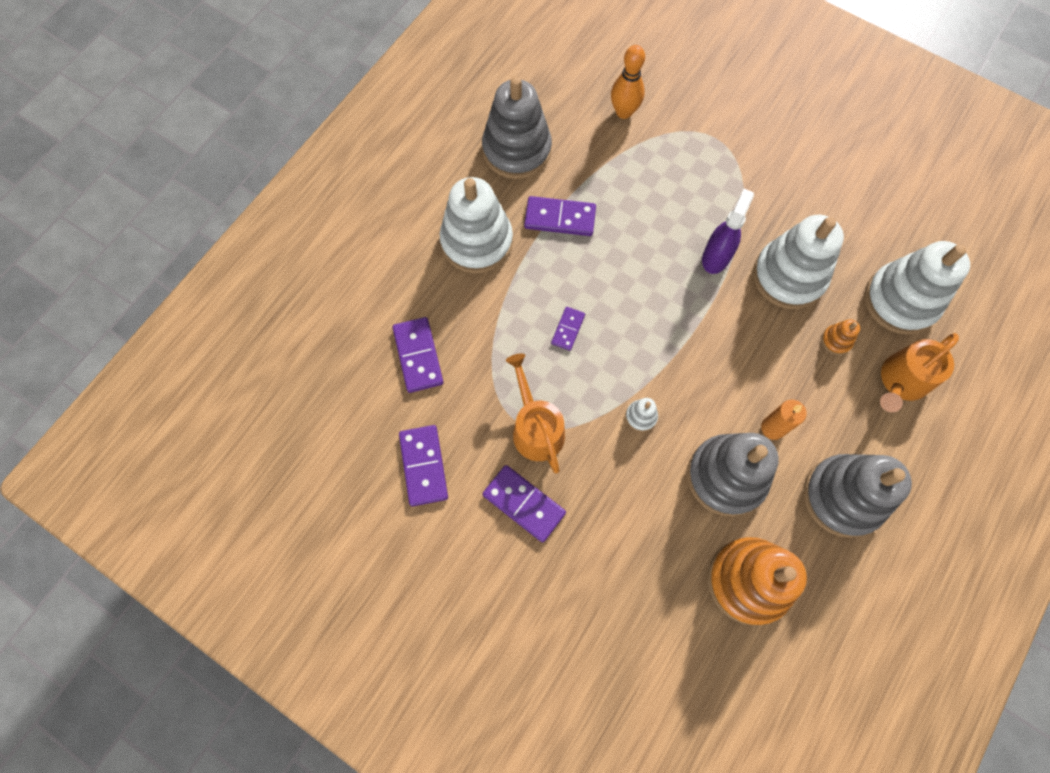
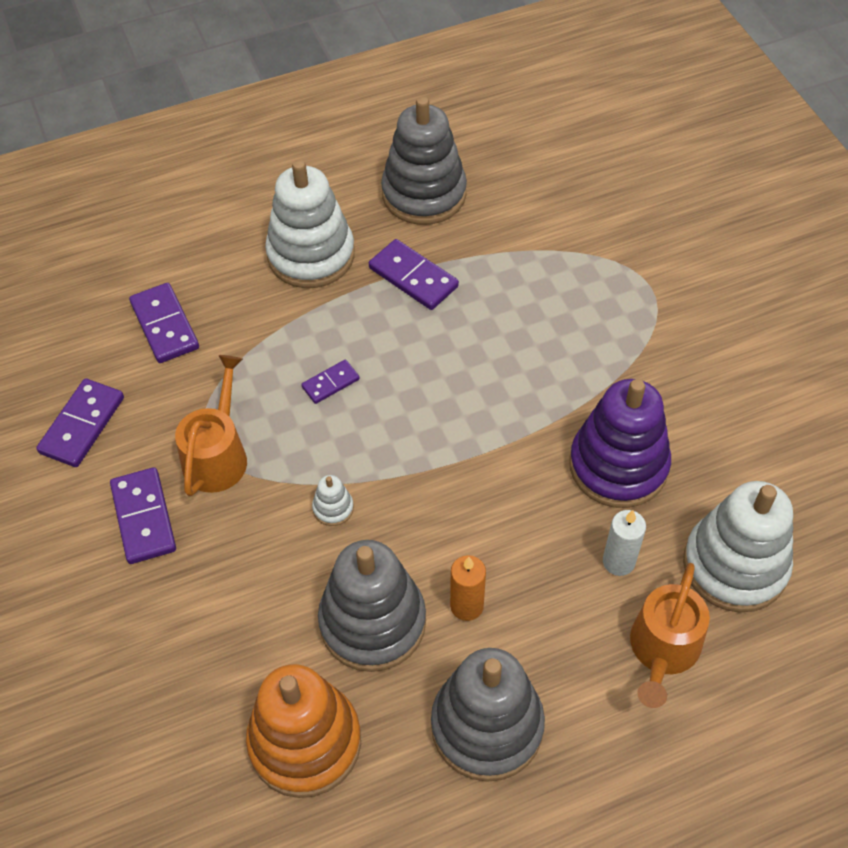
camera: 35 degrees right, 15 degrees down
purple domino [393,317,443,393] -> purple domino turned 45 degrees counterclockwise [129,283,199,363]
orange bowling pin [611,45,645,119] -> none
purple spray bottle [702,189,754,274] -> none
white stacking toy [753,215,844,309] -> purple stacking toy [569,379,671,508]
orange stacking toy [821,319,860,355] -> white candle [603,510,646,576]
orange watering can [880,333,959,412] -> orange watering can turned 60 degrees counterclockwise [630,563,710,708]

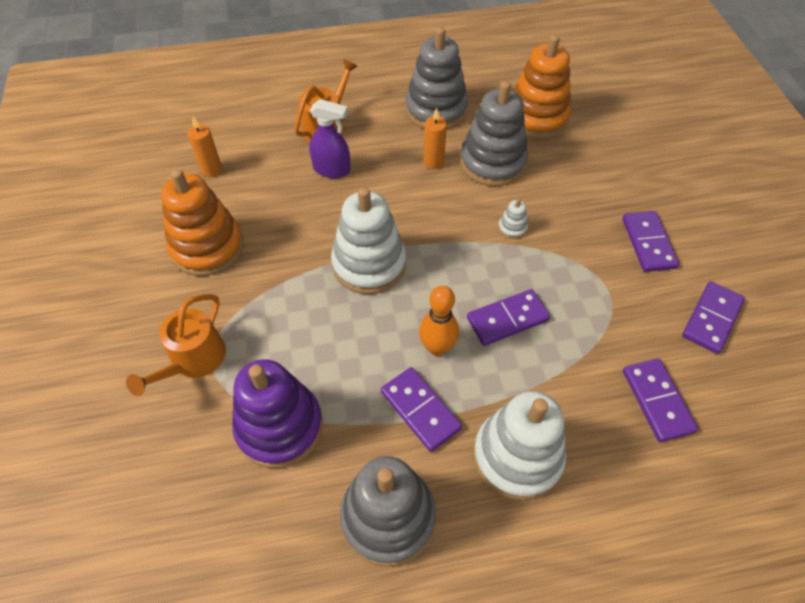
camera: 170 degrees left, 0 degrees up
orange watering can [175,355,247,497] -> orange watering can moved to [126,294,226,396]
purple domino [301,360,360,404] -> purple domino [467,289,550,346], size x1.70
purple stacking toy [569,379,671,508] -> purple stacking toy moved to [232,359,323,468]
white candle [603,510,646,576] -> purple spray bottle [309,99,351,178]
white stacking toy [683,481,793,613] -> white stacking toy moved to [331,187,406,294]
none -> orange stacking toy [161,169,244,276]
none -> orange candle [187,116,222,177]
none -> orange bowling pin [419,286,459,356]

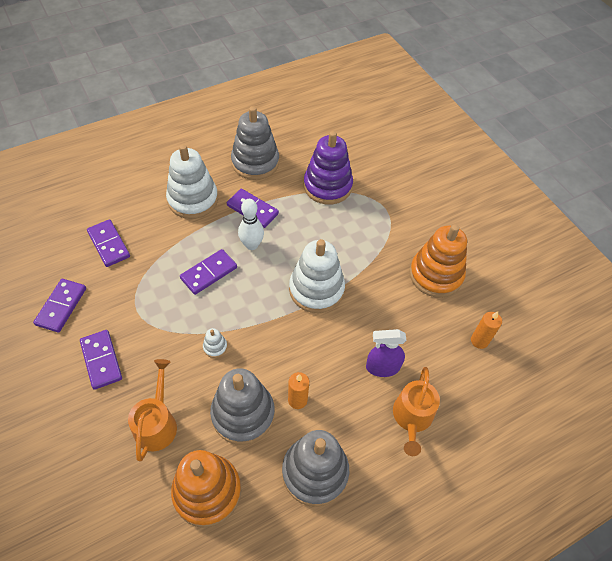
camera: 160 degrees right, 0 degrees up
orange watering can [126,294,226,396] -> orange watering can moved to [128,359,177,461]
orange bowling pin [419,286,459,356] -> white bowling pin [238,199,264,250]

